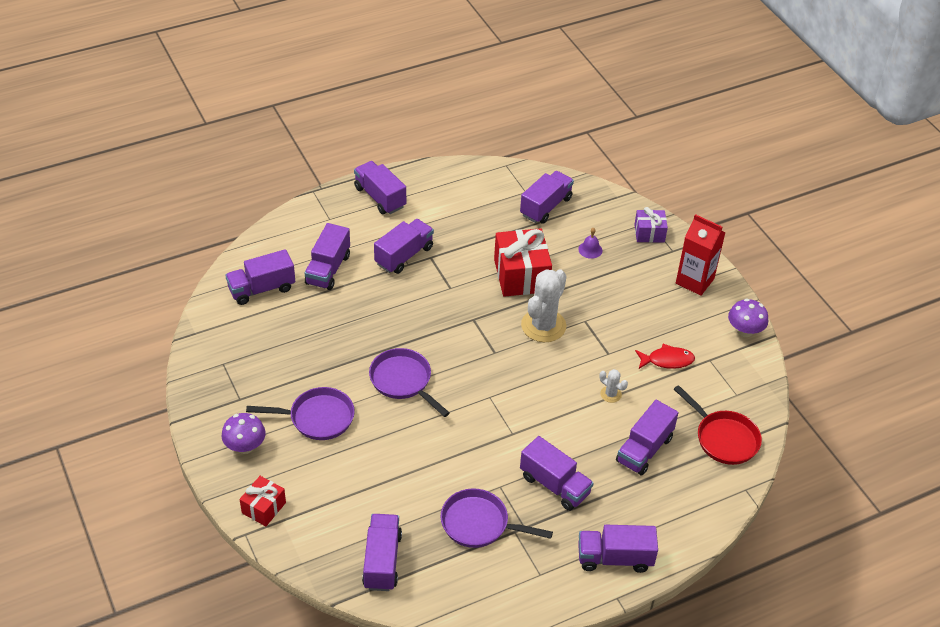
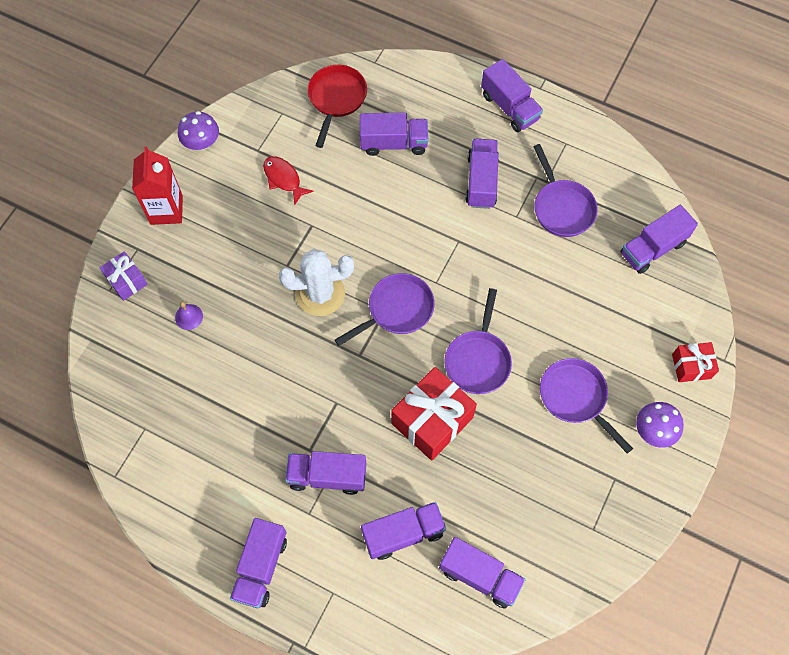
camera: 125 degrees left, 20 degrees up
red gift [494,228,552,297] -> red gift moved to [391,367,477,461]
purple truck [520,171,574,224] -> none
white cactus [600,369,628,403] -> none
none -> purple pan [335,273,435,346]

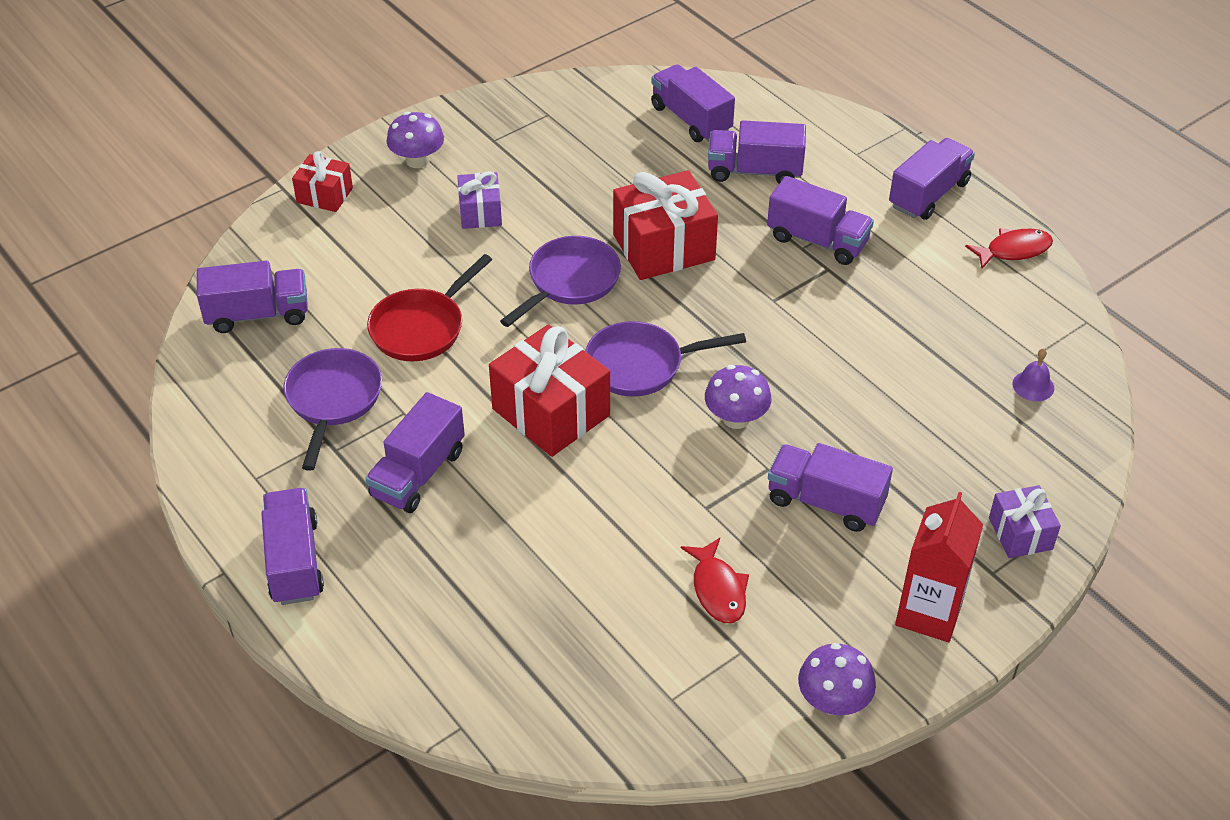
camera: 155 degrees left, 20 degrees down
purple bell [175,301,203,330] -> purple bell moved to [1012,348,1054,401]
white cactus [279,249,354,316] -> purple mushroom [705,365,772,429]
red pan [308,65,367,148] -> red pan moved to [367,254,492,361]
purple truck [360,113,428,156] -> purple truck moved to [768,443,893,532]
purple pan [540,358,633,453] -> purple gift [457,171,502,229]
none -> red gift [489,324,610,457]
none -> red fish [965,228,1053,269]

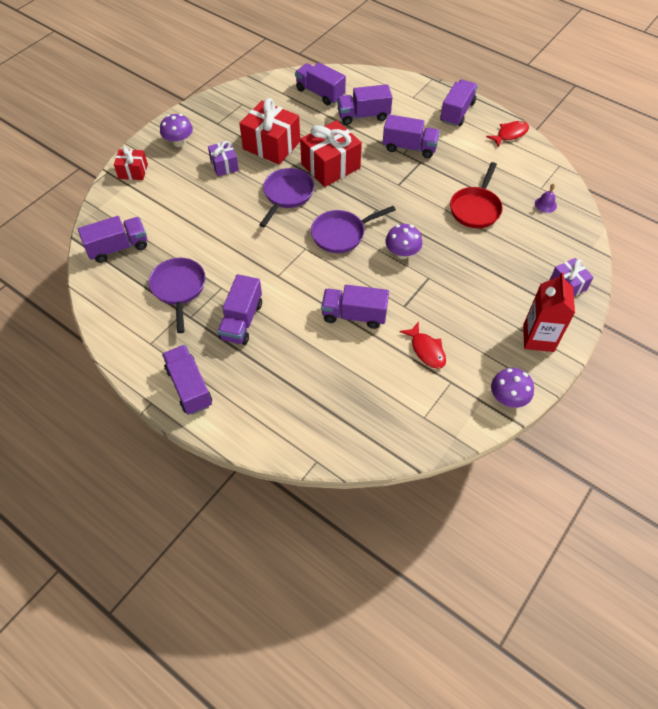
camera: 15 degrees left, 10 degrees up
red pan [367,254,492,361] -> red pan moved to [450,162,503,228]
red gift [489,324,610,457] -> red gift moved to [239,98,300,164]
purple truck [768,443,893,532] -> purple truck moved to [321,285,389,329]

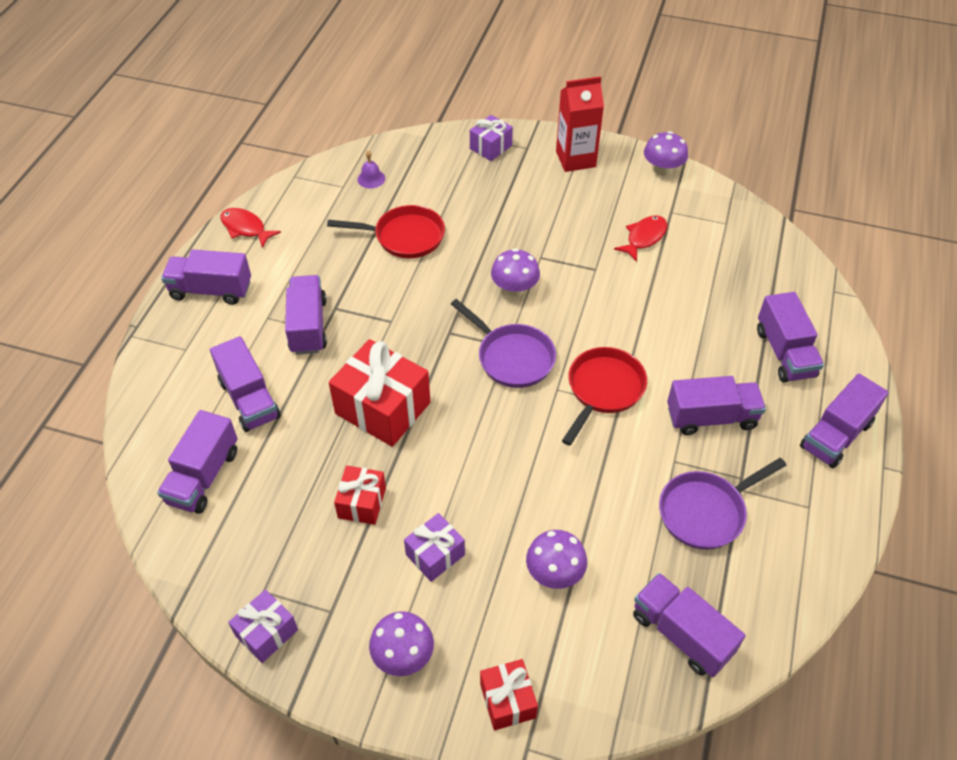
camera: 110 degrees left, 5 degrees down
red gift [239,98,300,164] -> red gift [334,466,386,525], size x0.56
purple pan [259,168,314,227] -> none
purple truck [321,285,389,329] -> purple truck moved to [757,292,824,382]
none -> purple gift [228,589,298,663]
none -> purple mushroom [526,530,587,589]
none -> red pan [562,347,647,446]

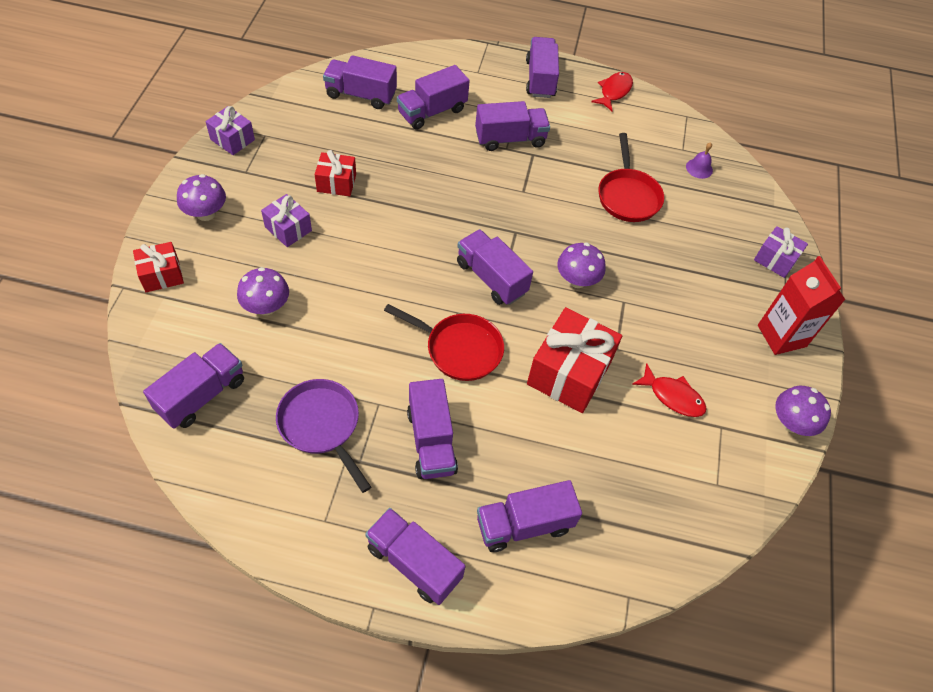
camera: 80 degrees right, 5 degrees up
red gift [329,339,430,447] -> red gift moved to [527,307,622,413]
purple pan [451,299,556,388] -> purple truck [457,229,533,305]

